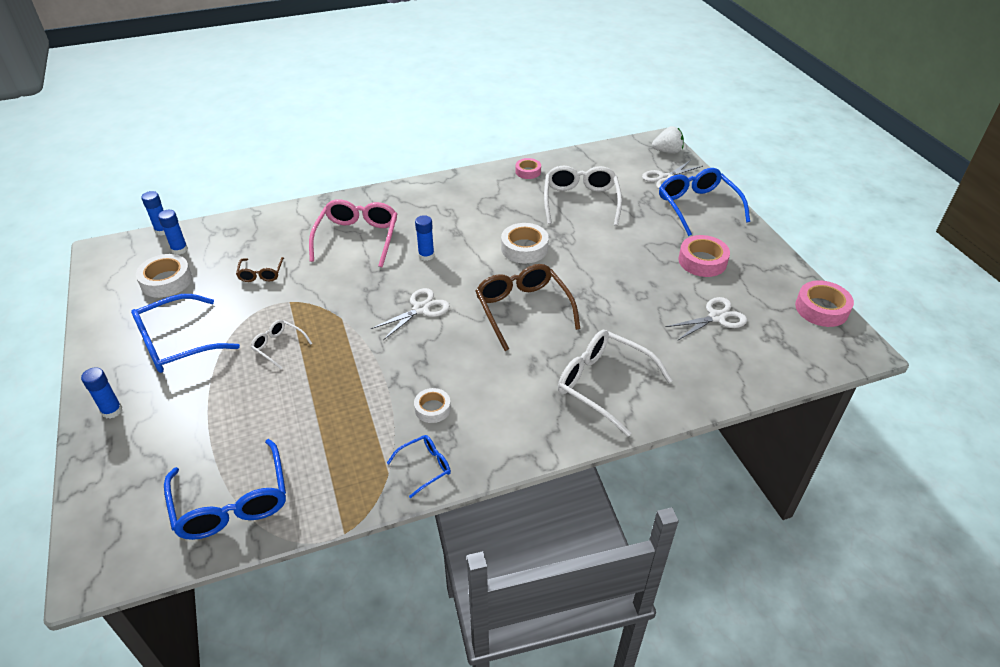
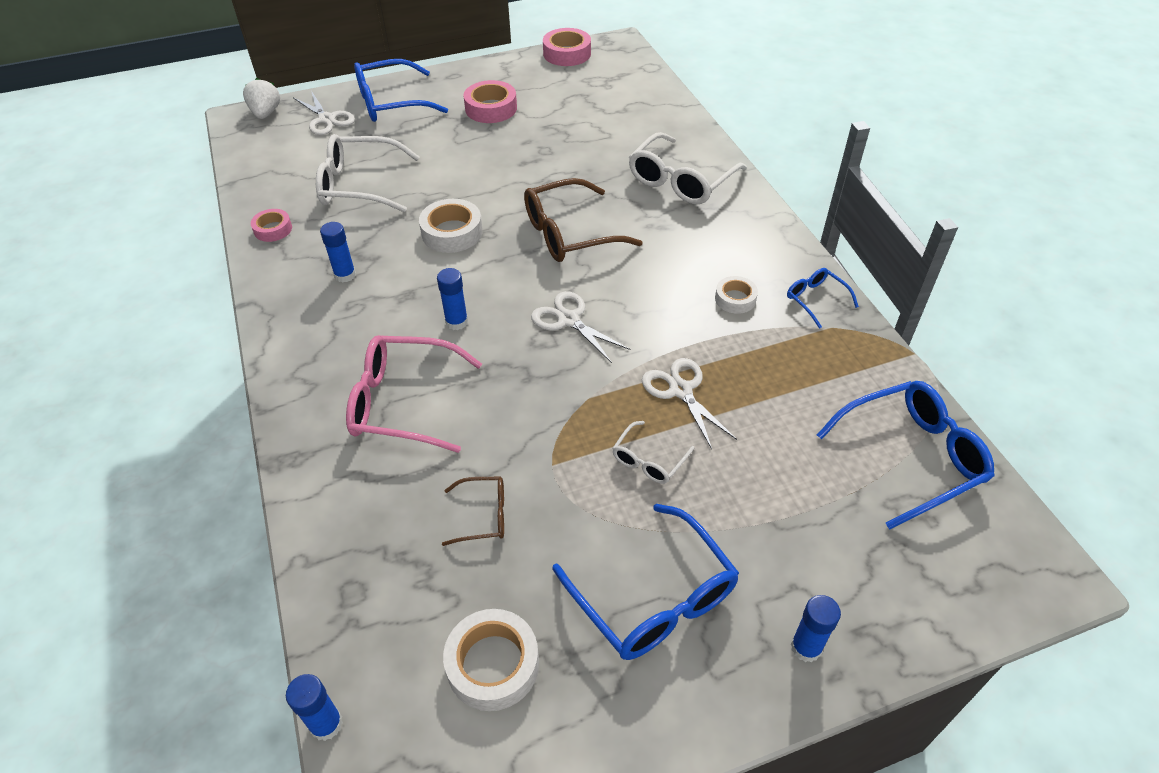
camera: 90 degrees left, 5 degrees up
blue glue stick [158,210,188,255] -> blue glue stick moved to [320,222,356,282]
white scissors [666,297,747,341] -> white scissors moved to [642,358,737,449]

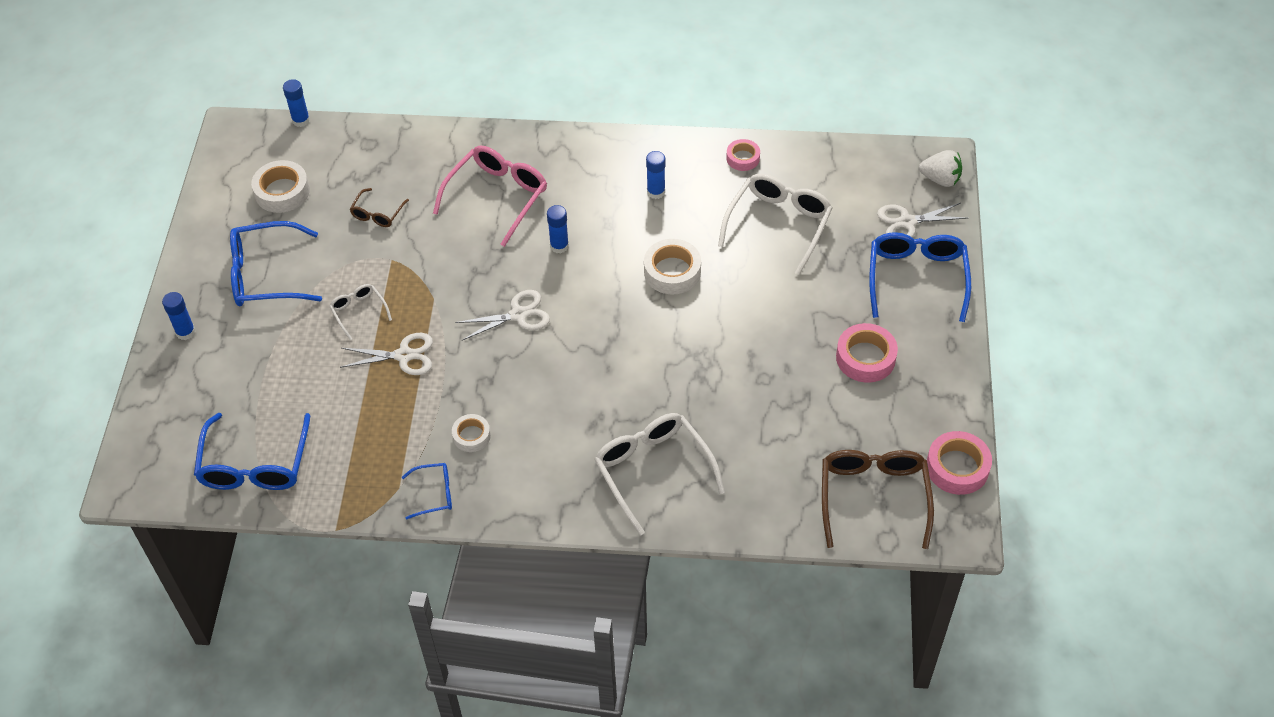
camera: 115 degrees right, 5 degrees up
brown glasses [524,178,643,262] -> brown glasses moved to [822,450,934,549]

